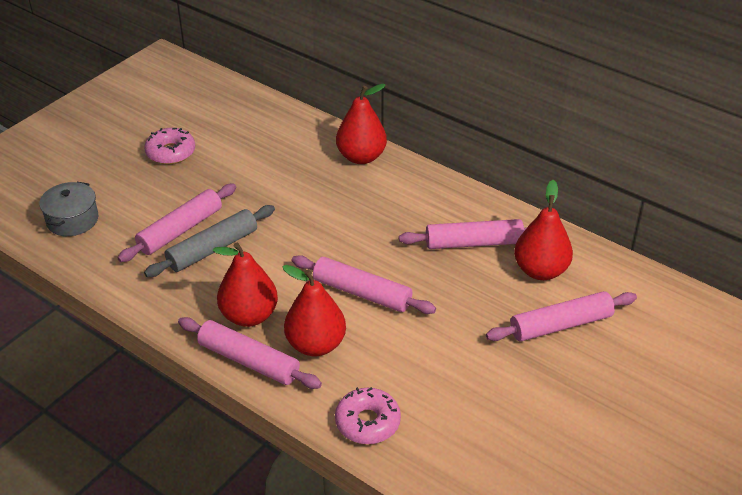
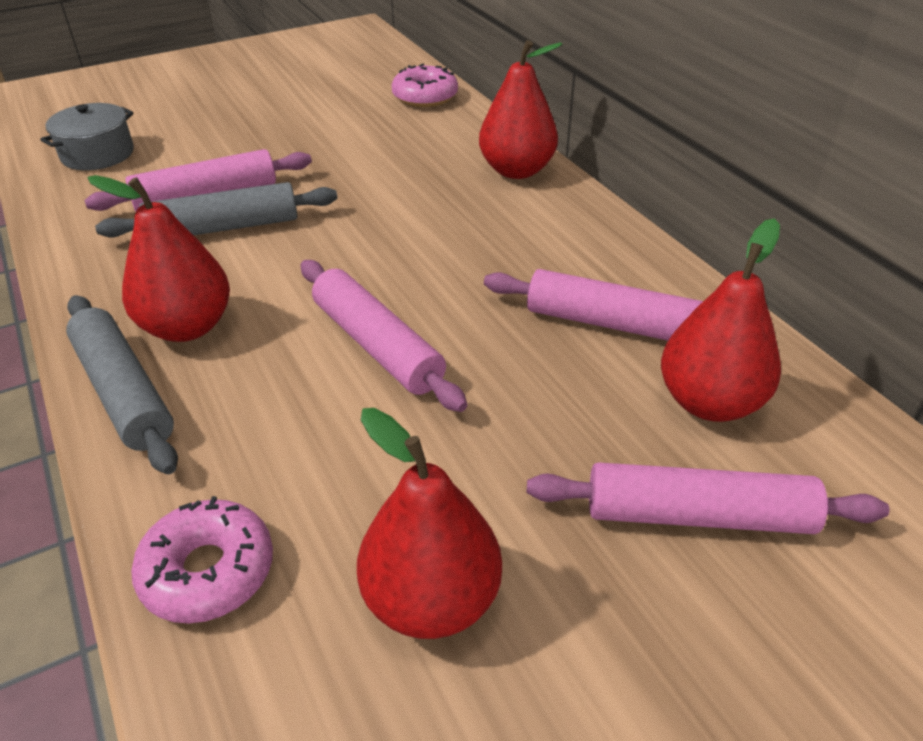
camera: 25 degrees right, 0 degrees up
pink donut [144,128,195,165] -> pink donut moved to [392,63,458,107]
pink rolling pin [178,317,322,389] -> grey rolling pin [66,295,178,474]
red pear [282,265,346,356] -> red pear moved to [357,408,502,639]

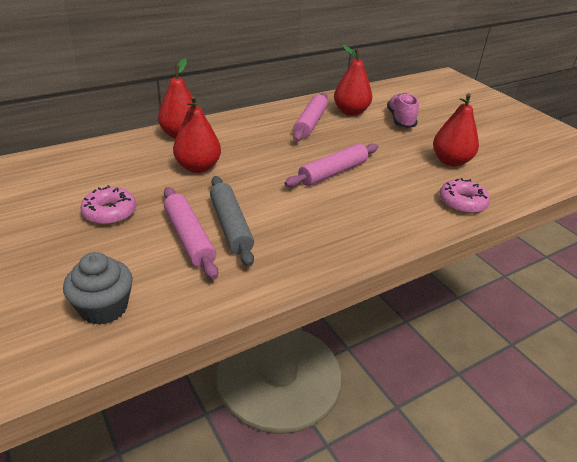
camera: 95 degrees left, 5 degrees down
grey pot [40,103,134,170] -> grey cupcake [63,252,133,325]
grey rolling pin [66,295,178,474] -> none
red pear [88,175,230,342] -> red pear moved to [173,95,221,173]
pink donut [392,63,458,107] -> pink donut moved to [80,185,136,225]
pink rolling pin [527,462,889,534] -> pink shoe [387,93,419,128]

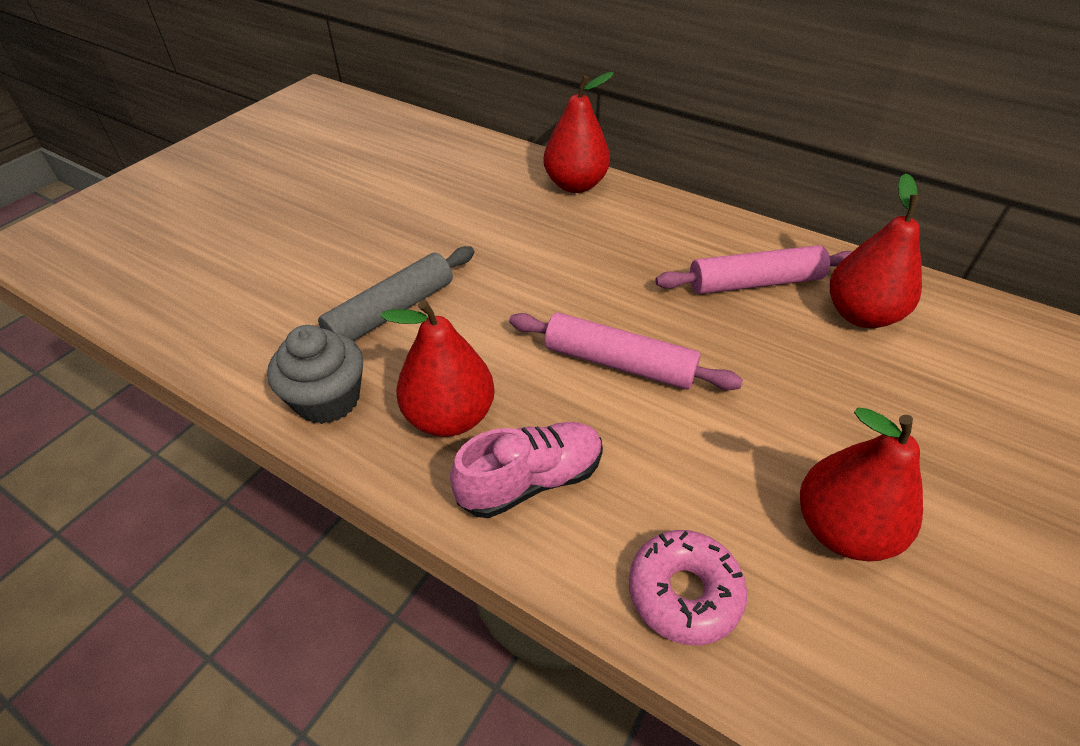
camera: 65 degrees right, 10 degrees up
grey cupcake [63,252,133,325] -> grey cupcake moved to [267,325,363,424]
pink donut [80,185,136,225] -> none
pink rolling pin [164,187,218,279] -> none
red pear [173,95,221,173] -> red pear moved to [380,300,495,437]
pink shoe [387,93,419,128] -> pink shoe moved to [450,422,603,518]

